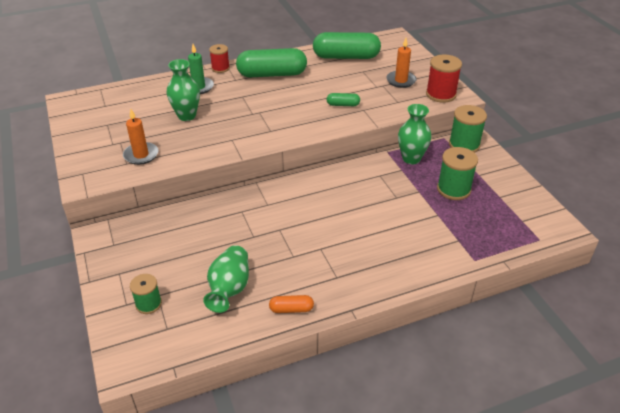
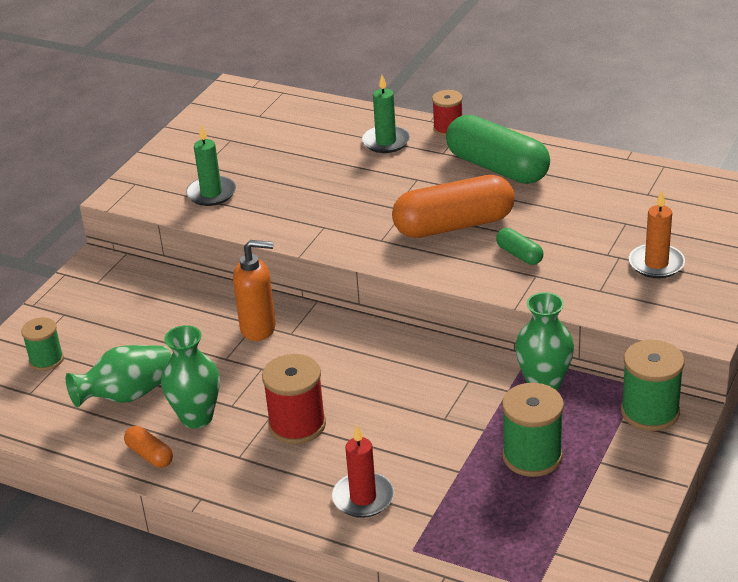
camera: 50 degrees right, 5 degrees down
orange candle [123,109,158,165] -> green candle [186,125,236,206]
green vase [167,59,200,121] -> green vase moved to [161,325,220,429]
green capsule [313,32,381,59] -> none
red spool [426,54,462,103] -> red spool moved to [262,354,326,444]
none -> orange soap dispenser [233,240,276,341]
none -> red candle [332,425,394,518]
none -> orange capsule [392,175,515,238]

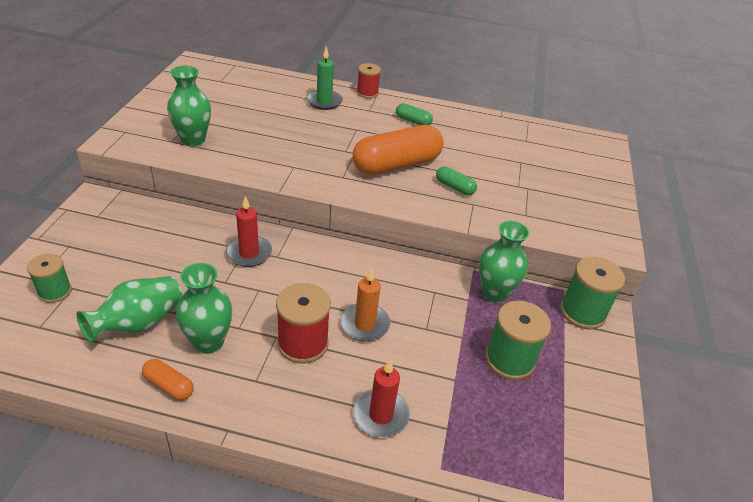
camera: 20 degrees left, 5 degrees up
green candle [186,125,236,206] -> green vase [167,66,211,146]
orange soap dispenser [233,240,276,341] -> red candle [226,196,272,267]
green capsule [446,115,550,184] -> green capsule [396,103,433,125], size x0.45
orange candle [629,190,685,278] -> orange candle moved to [340,267,390,341]

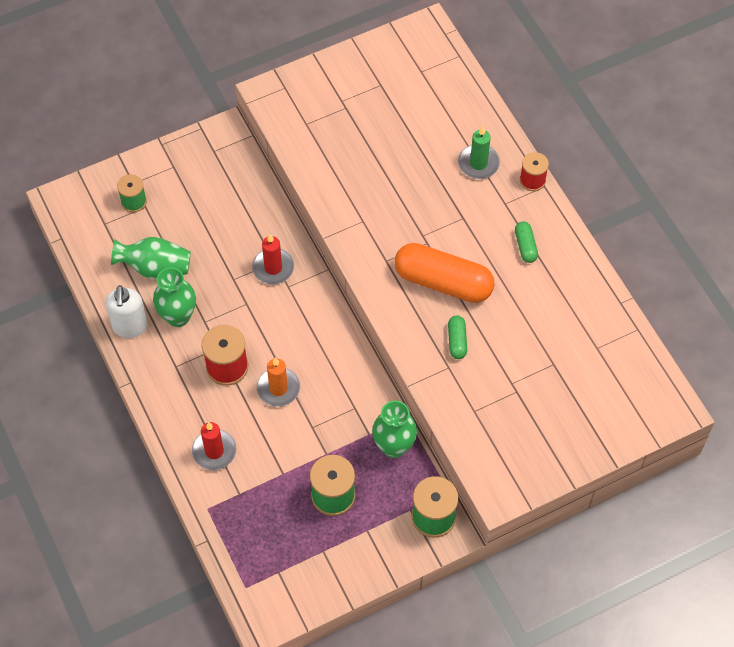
camera: 55 degrees right, 20 degrees up
orange capsule [142,359,194,400] -> white soap dispenser [105,285,148,338]
green vase [167,66,211,146] -> none

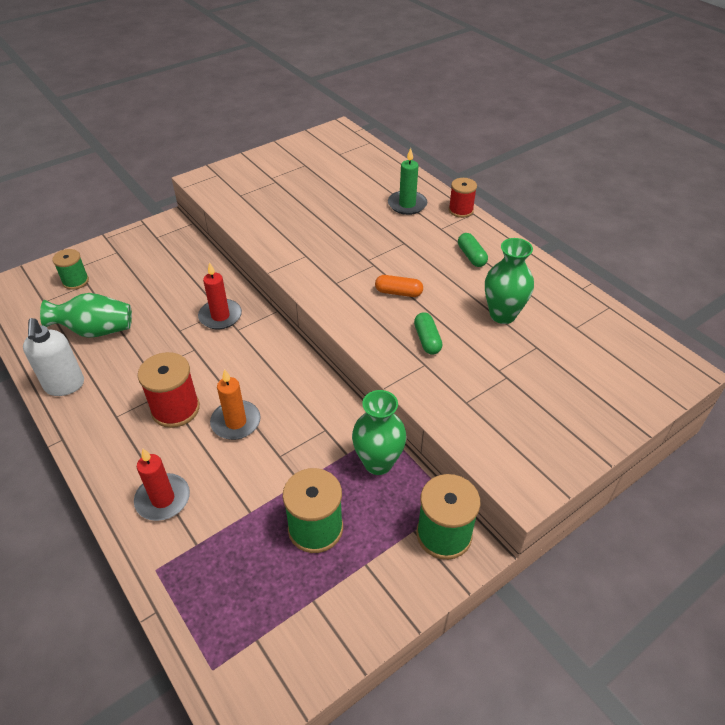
camera: 10 degrees left, 15 degrees down
green vase [153,267,196,327] -> green vase moved to [485,238,534,324]
orange capsule [394,243,495,303] -> orange capsule [375,275,423,297], size x0.45

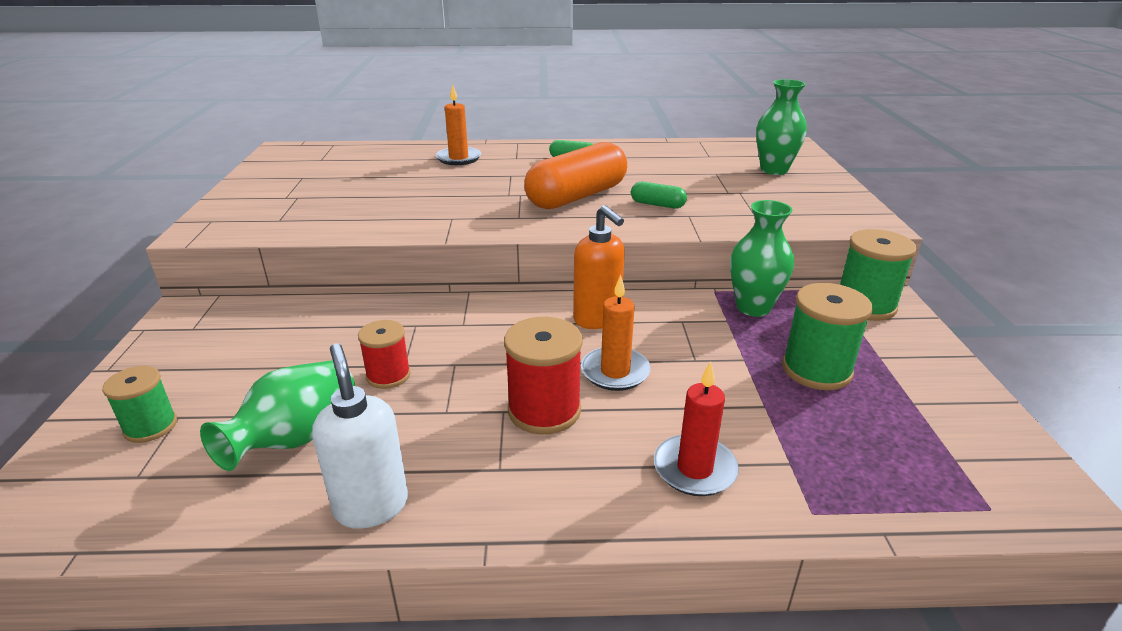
camera: 55 degrees left, 15 degrees down
white soap dispenser [23,318,84,396] -> white soap dispenser turned 135 degrees counterclockwise [312,343,408,529]
red candle [198,262,242,329] -> none
orange capsule [375,275,423,297] -> orange capsule [524,142,627,209], size x2.23
green candle [388,148,427,215] -> orange candle [436,85,481,165]
red spool [449,178,477,218] -> red spool moved to [358,320,411,389]
green vase [485,238,534,324] -> green vase moved to [756,79,807,175]
none -> orange soap dispenser [573,205,625,329]

